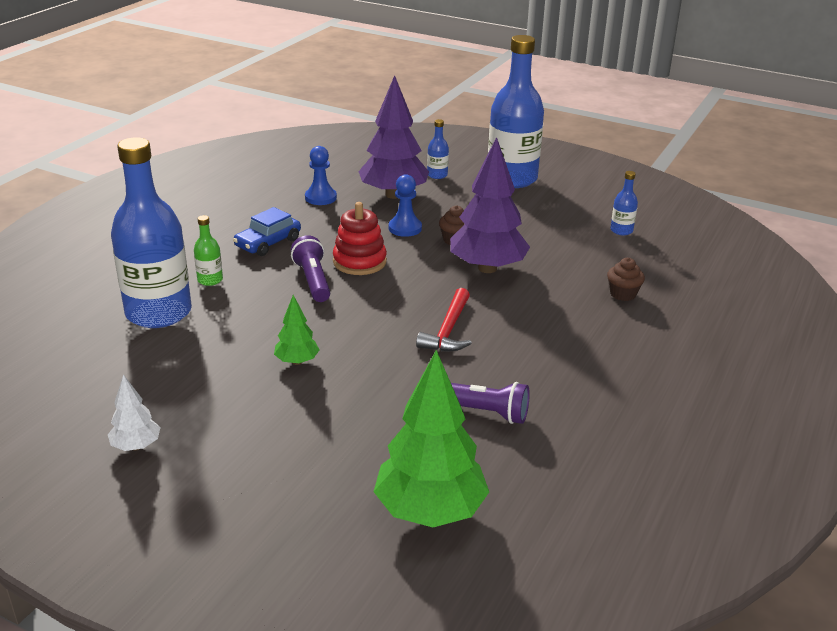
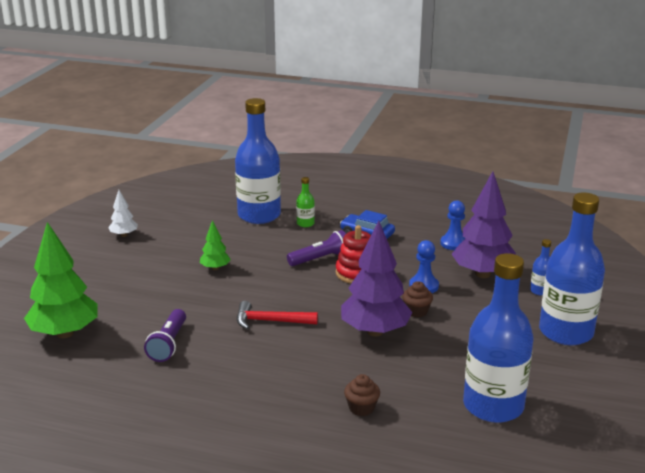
camera: 80 degrees right, 5 degrees down
blue bottle [610,171,638,235] -> blue bottle [463,253,533,423], size x2.45

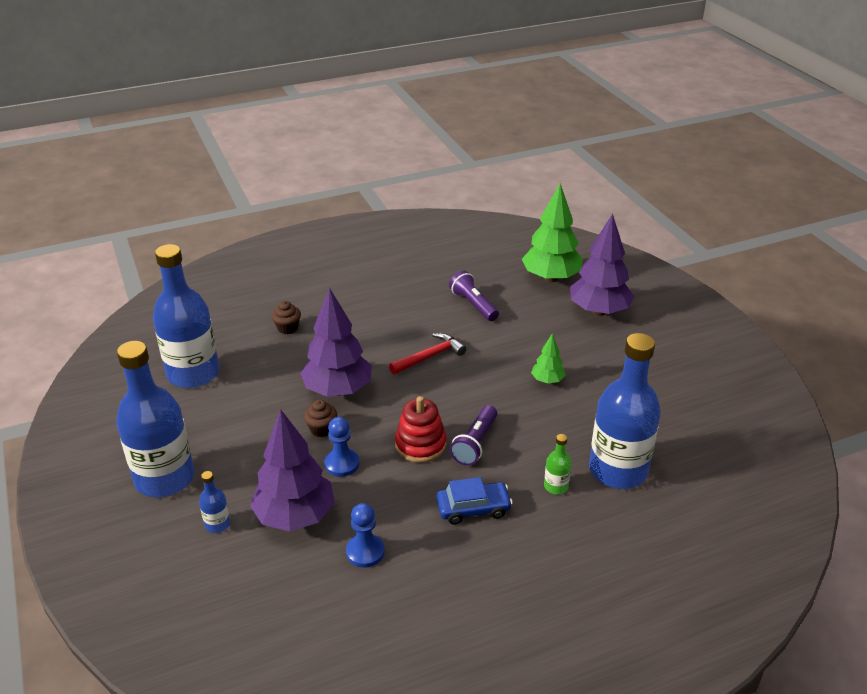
camera: 140 degrees right, 10 degrees up
white tree [108,190,138,237] -> none
none -> purple tree [570,213,634,316]

